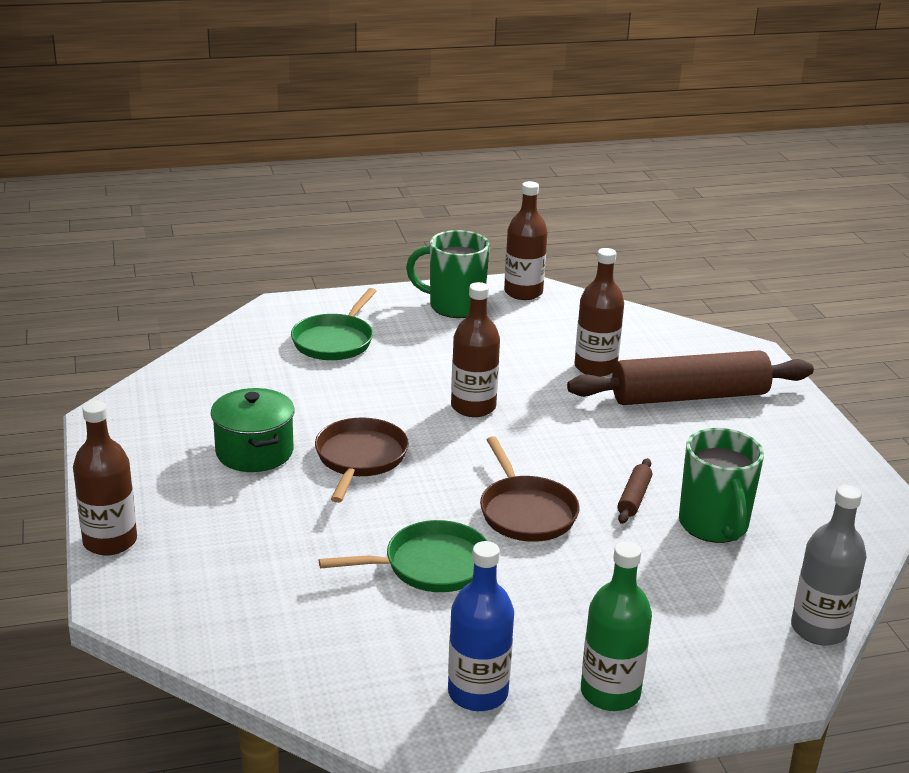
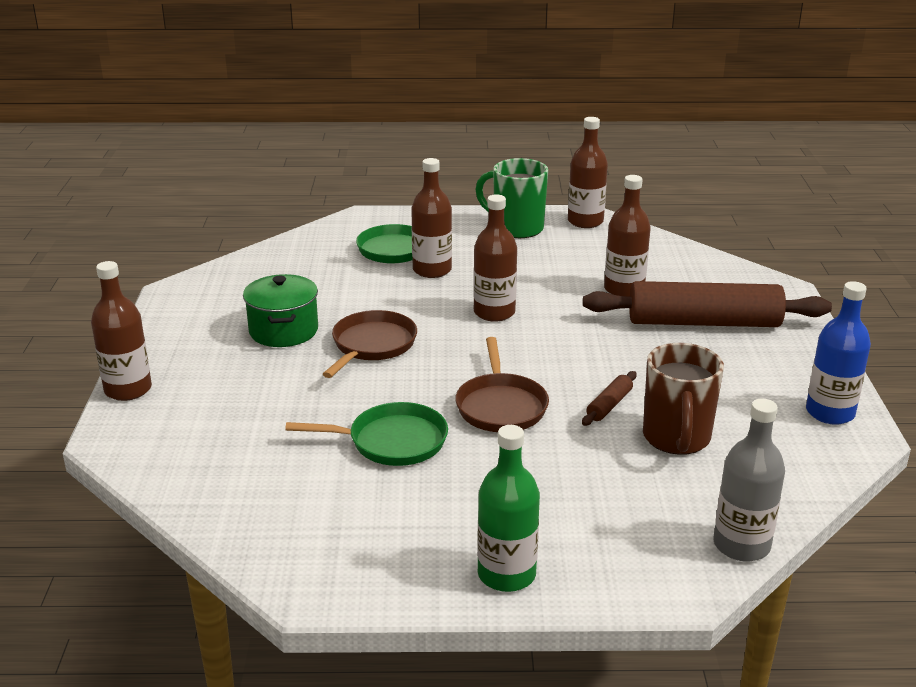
camera: 15 degrees right, 0 degrees up
blue bottle [448,541,514,711] -> blue bottle moved to [806,281,871,425]
green mug [679,428,764,543] -> brown mug [643,343,724,455]
none -> brown bottle [411,158,452,278]

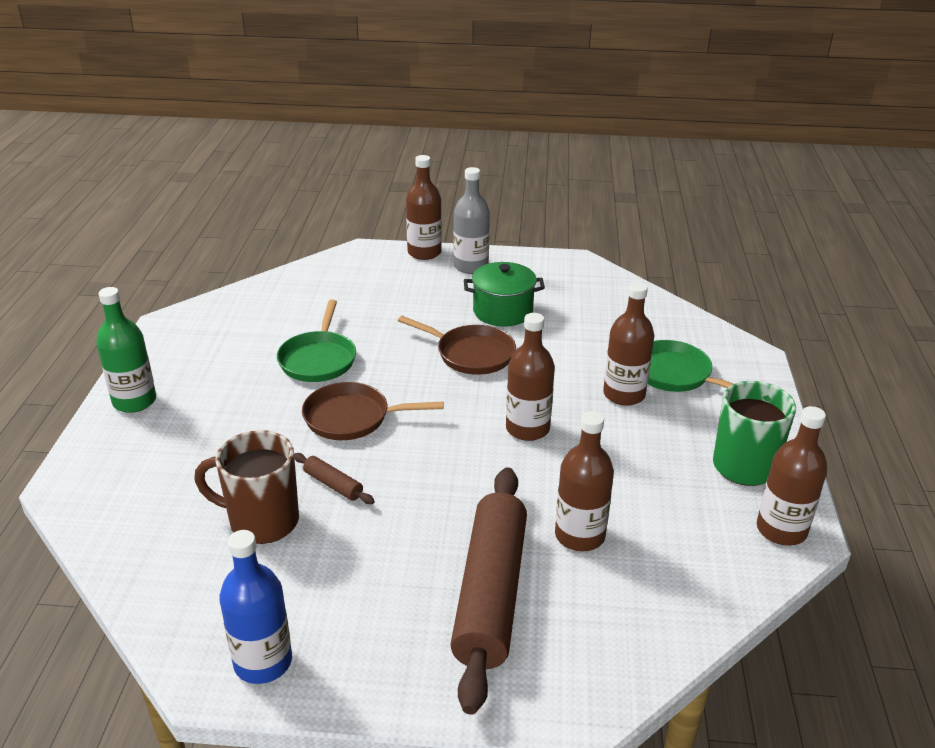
camera: 95 degrees right, 5 degrees up
grey bottle [713,399,785,562] -> grey bottle moved to [453,167,490,274]

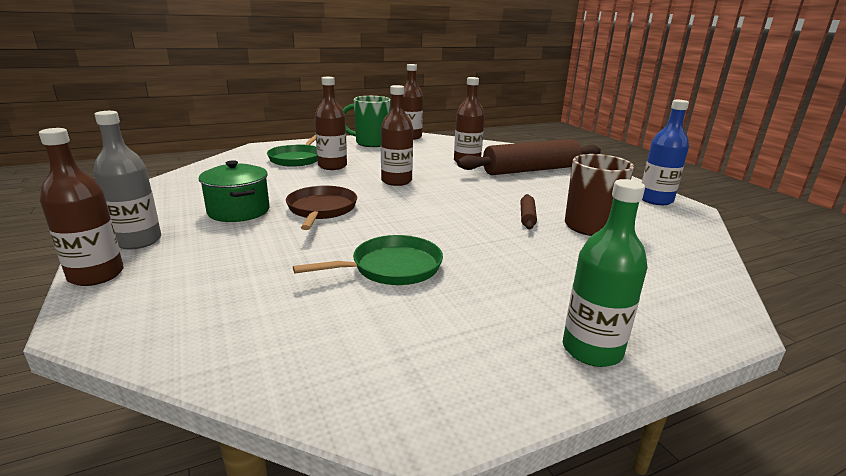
camera: 120 degrees left, 10 degrees down
brown pan [302,382,444,440] -> none

